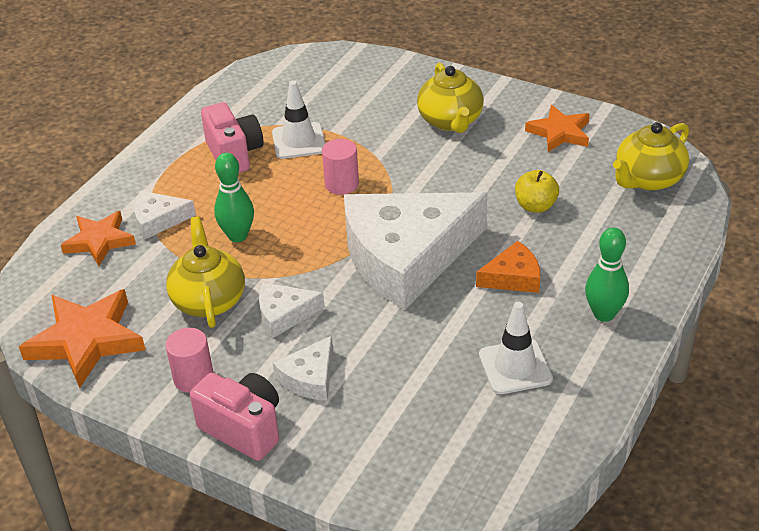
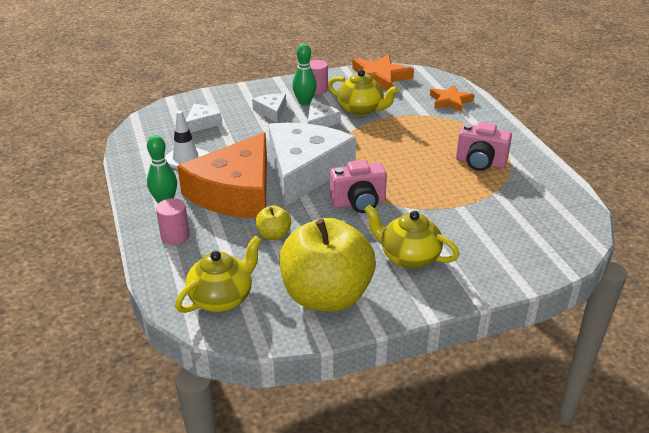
camera: 130 degrees right, 5 degrees down
white cheese [134,191,196,240] -> white cheese moved to [186,104,222,133]
pink camera [190,373,279,461] -> pink camera moved to [330,160,387,213]
green bowling pin [214,153,254,242] -> green bowling pin moved to [292,44,317,106]
white traffic cone [272,80,325,159] -> none
pink cylinder [322,139,359,195] -> pink cylinder moved to [156,198,190,245]
orange cheese [476,241,540,293] -> orange cheese [177,132,267,218], size x2.34
orange star [525,105,590,152] -> yellow apple [280,218,376,312]
yellow teapot [613,122,689,191] -> yellow teapot turned 45 degrees clockwise [175,235,262,313]

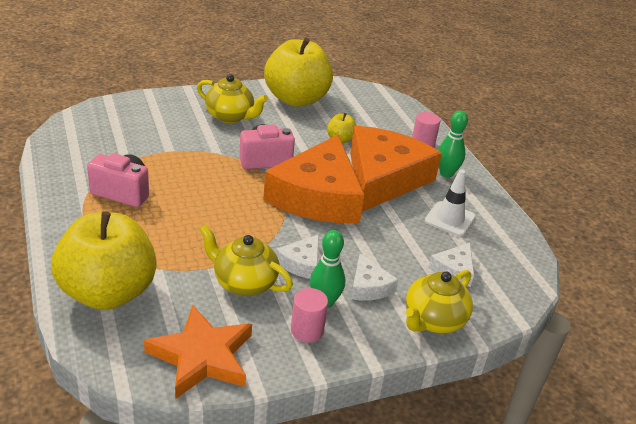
camera: 175 degrees right, 0 degrees up
yellow teapot [175,235,262,313] -> yellow teapot moved to [406,270,473,333]
white cheese [268,123,356,206] -> orange cheese [263,135,364,223]
orange star [430,85,474,112] -> yellow apple [51,211,157,310]

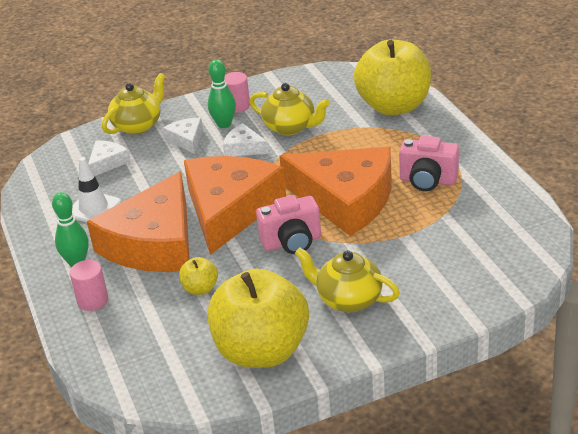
camera: 175 degrees left, 0 degrees up
orange star [144,305,252,399] -> none
white cheese [276,234,319,279] -> white cheese turned 90 degrees counterclockwise [223,123,269,156]
none -> orange cheese [279,147,391,236]

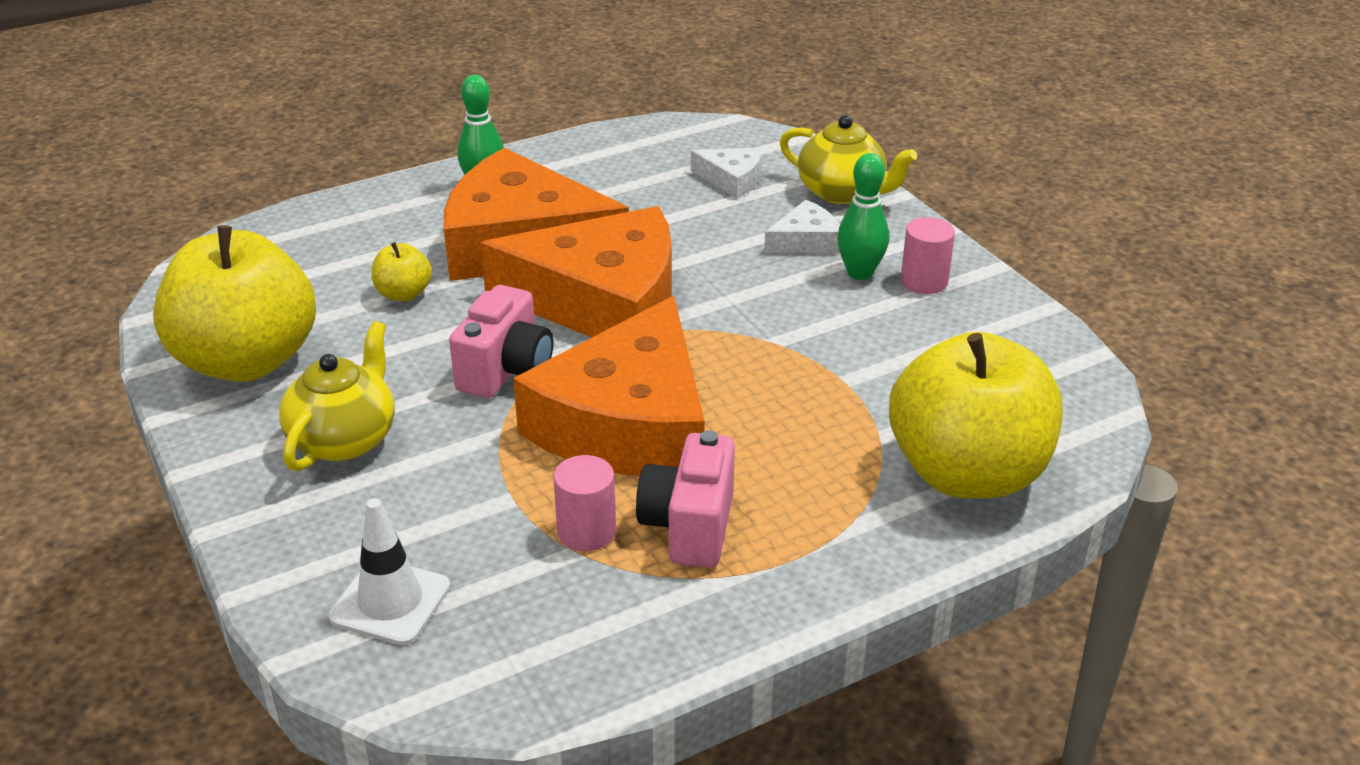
camera: 80 degrees right, 0 degrees up
pink cylinder [70,260,108,311] -> pink cylinder moved to [553,455,616,551]
white traffic cone [72,157,121,222] -> white traffic cone moved to [329,498,450,645]
white cheese [223,123,269,156] -> none
yellow teapot [249,83,330,135] -> none
pink camera [256,195,321,254] -> pink camera turned 135 degrees counterclockwise [449,285,553,398]

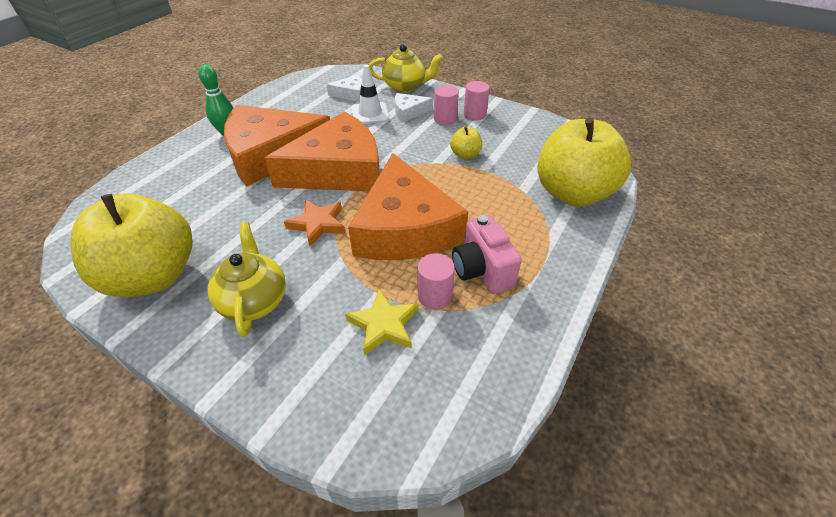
camera: 30 degrees left, 10 degrees up
white traffic cone [329,498,450,645] -> white traffic cone moved to [352,65,389,124]
yellow apple [372,242,432,301] -> yellow apple moved to [450,127,482,159]
pink camera [449,285,553,398] -> orange star [284,199,346,246]
white cheese [764,200,840,254] -> white cheese turned 135 degrees counterclockwise [395,93,433,122]
green bowling pin [837,153,889,280] -> pink cylinder [434,85,459,125]
none -> yellow star [345,289,418,356]

